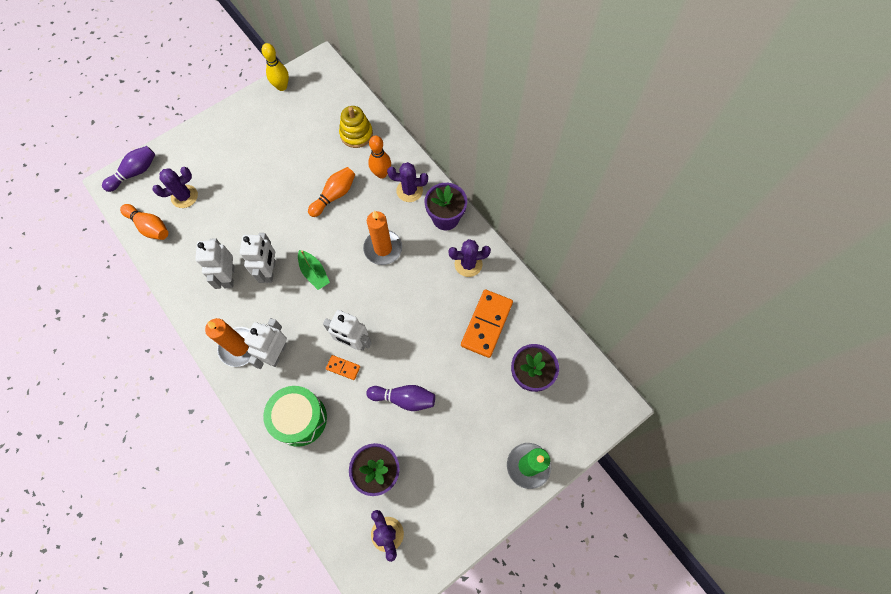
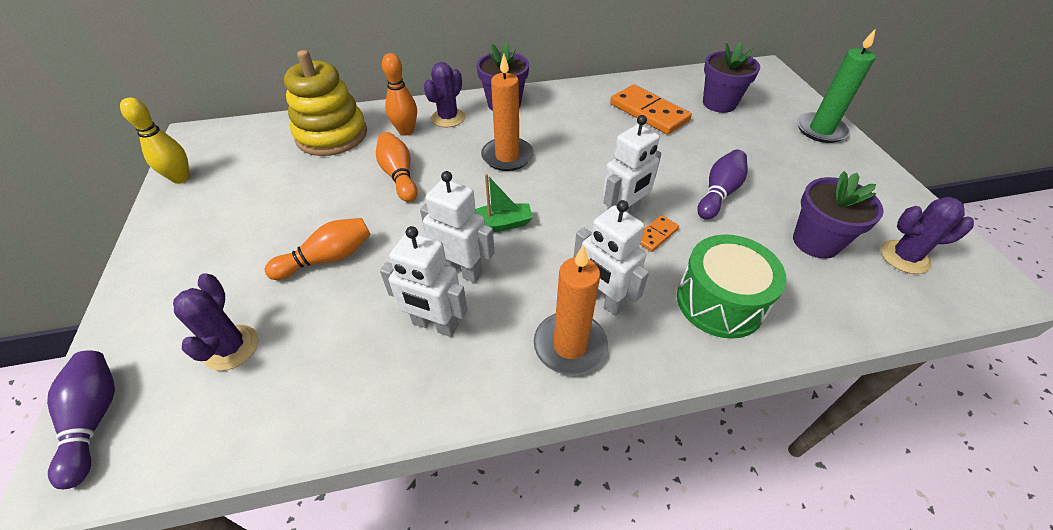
camera: 65 degrees left, 20 degrees down
orange bowling pin [120,204,168,240] -> orange bowling pin moved to [264,218,370,280]
yellow stacking toy [339,106,373,148] -> yellow stacking toy [284,50,367,156], size x1.53
purple cactus [448,239,491,277] -> none

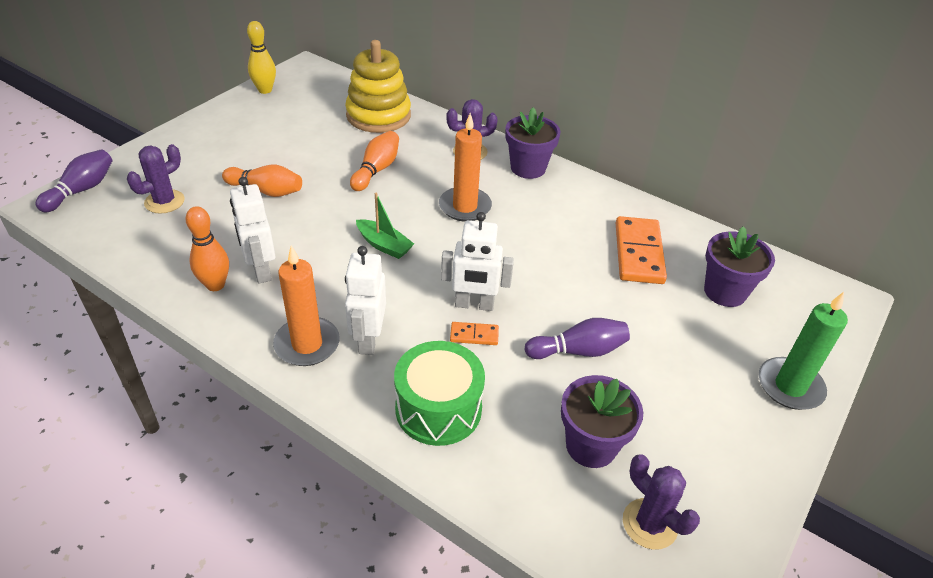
camera: 45 degrees right, 5 degrees down
orange bowling pin [382,53,417,136] -> orange bowling pin moved to [185,206,229,291]
white robot [420,171,495,283] -> none

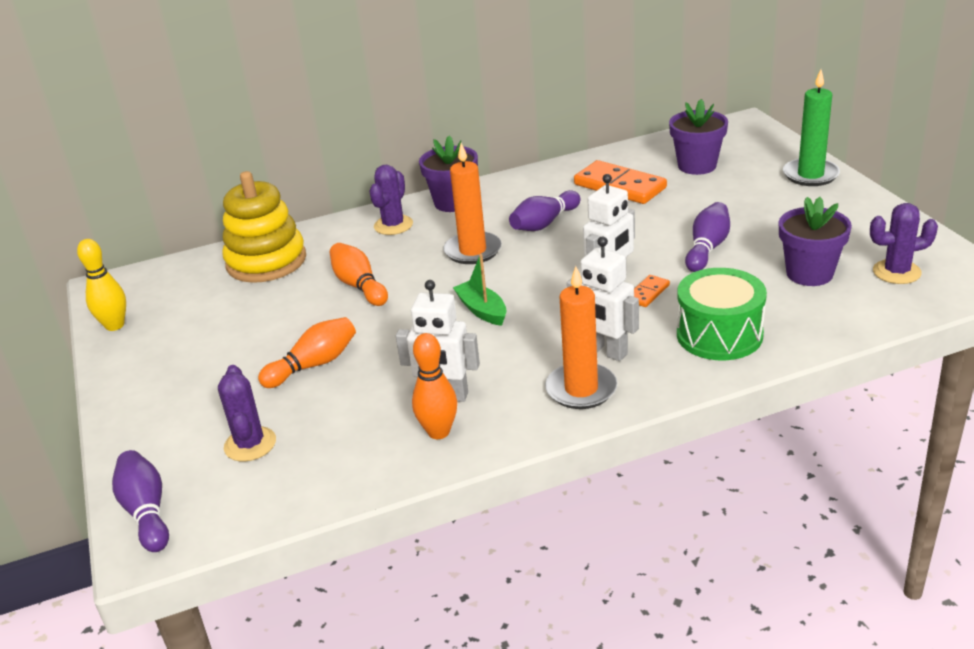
camera: 50 degrees left, 10 degrees down
green boat [356,193,414,259] -> green boat turned 105 degrees counterclockwise [453,254,507,326]
none -> purple bowling pin [509,190,581,231]

